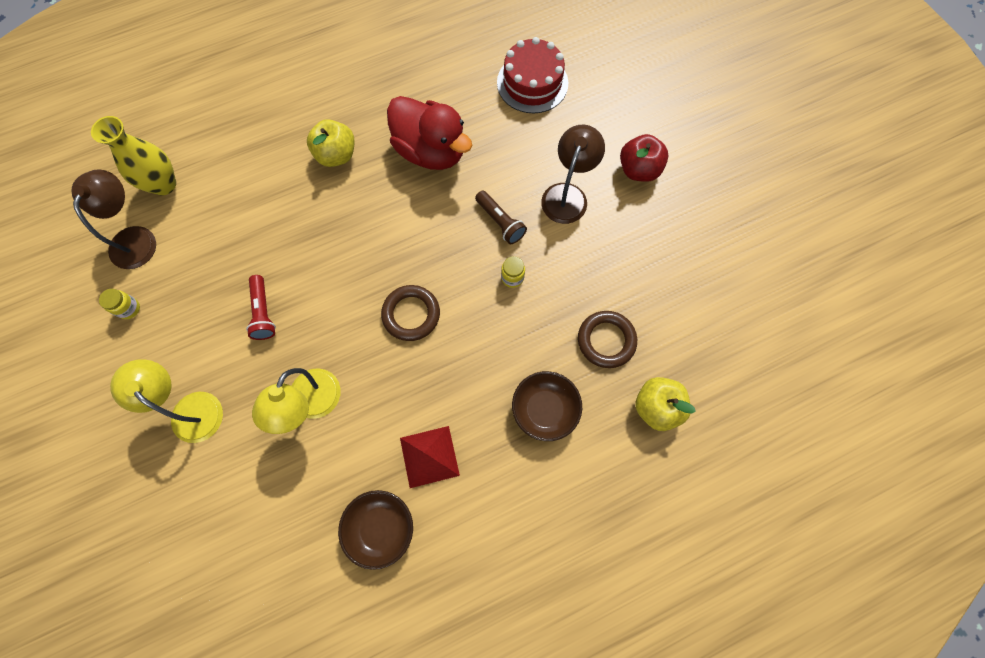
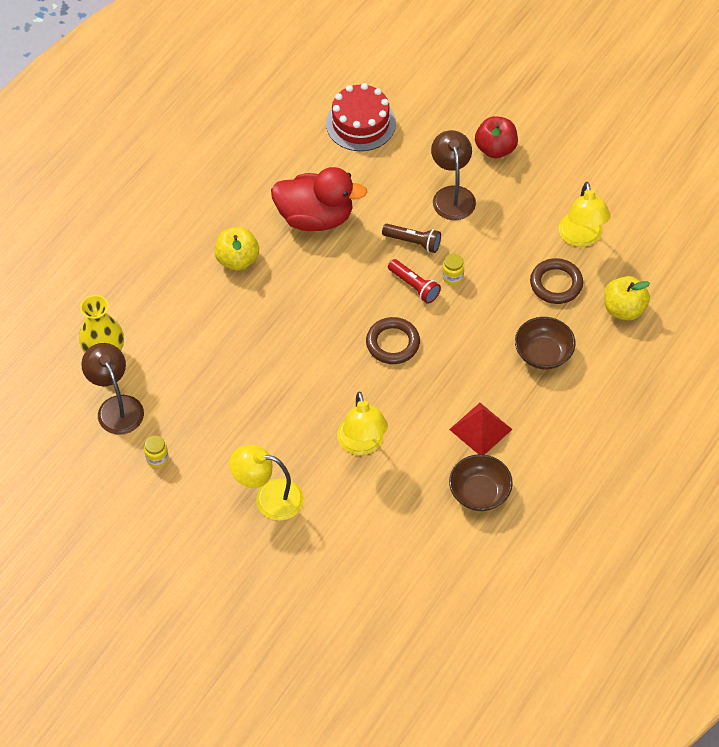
camera: 30 degrees left, 15 degrees down
red flashlight [246,275,276,340] -> red flashlight moved to [388,259,441,304]
none -> yellow lamp [559,182,611,247]

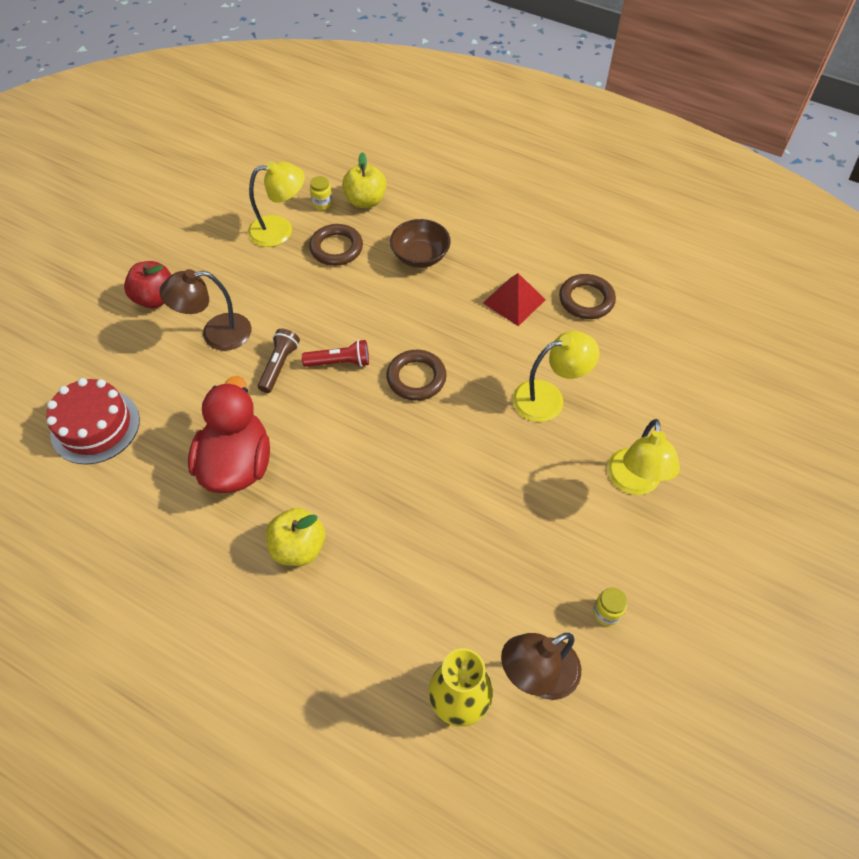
camera: 95 degrees left, 0 degrees up
red flashlight [388,259,441,304] -> red flashlight turned 45 degrees clockwise [302,340,369,367]
yellow jar [442,254,464,285] -> yellow jar moved to [310,176,333,210]
brown bowl [449,454,513,511] -> brown ring [559,274,616,319]

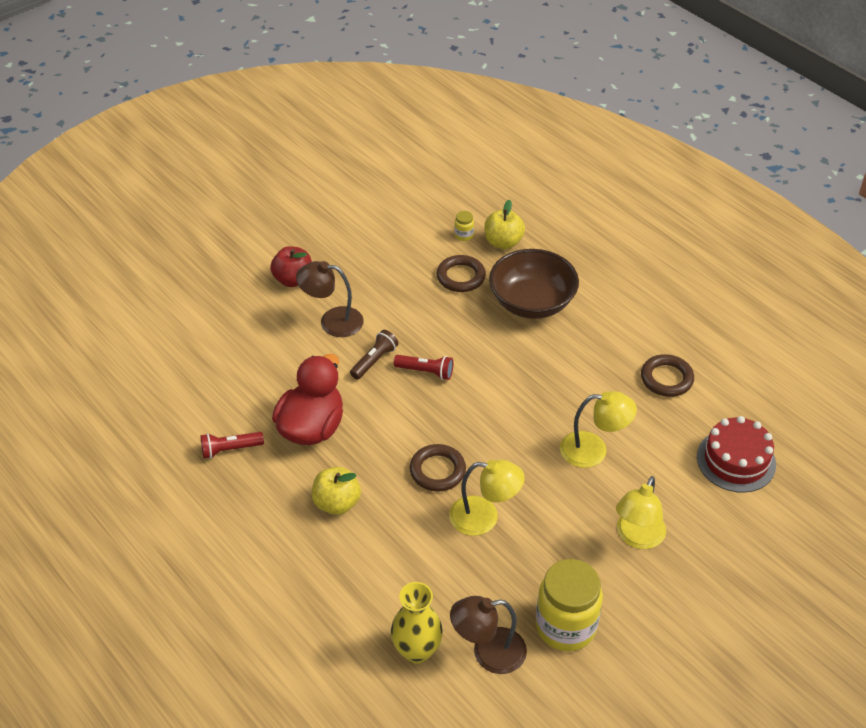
camera: 20 degrees right, 10 degrees down
red cake [46,378,140,464] -> red cake moved to [697,416,776,493]
yellow lamp [248,161,305,247] -> yellow lamp moved to [449,460,525,536]
brown ring [386,350,446,401] -> brown ring moved to [409,444,466,492]
brown bowl [390,219,451,268] -> brown bowl [489,249,579,319], size x1.59
red pyramid [483,273,546,326] -> none
yellow jar [593,587,627,626] -> yellow jar [536,559,603,651], size x2.47
none -> red flashlight [201,432,264,459]

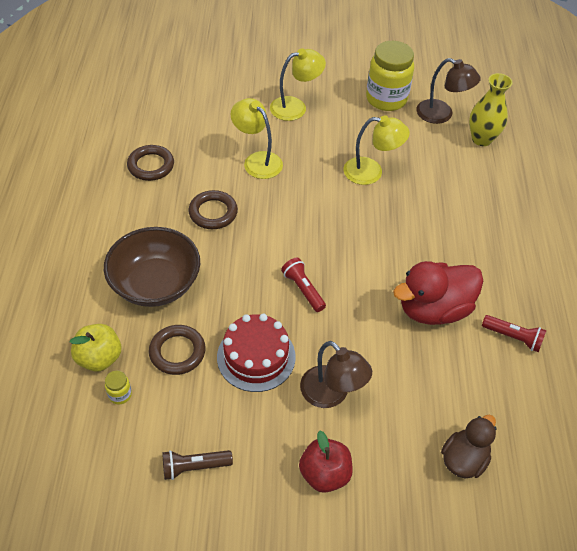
camera: 140 degrees left, 5 degrees up
yellow apple [312,467,361,515] -> none
brown flashlight [350,330,398,380] -> brown flashlight moved to [162,450,233,480]
brown ring [409,444,466,492] -> brown ring moved to [188,190,238,229]
yellow lamp [449,460,525,536] -> yellow lamp turned 135 degrees clockwise [343,115,410,185]
red cake [697,416,776,493] -> red cake moved to [217,314,296,392]
none -> brown duck [441,415,497,478]

